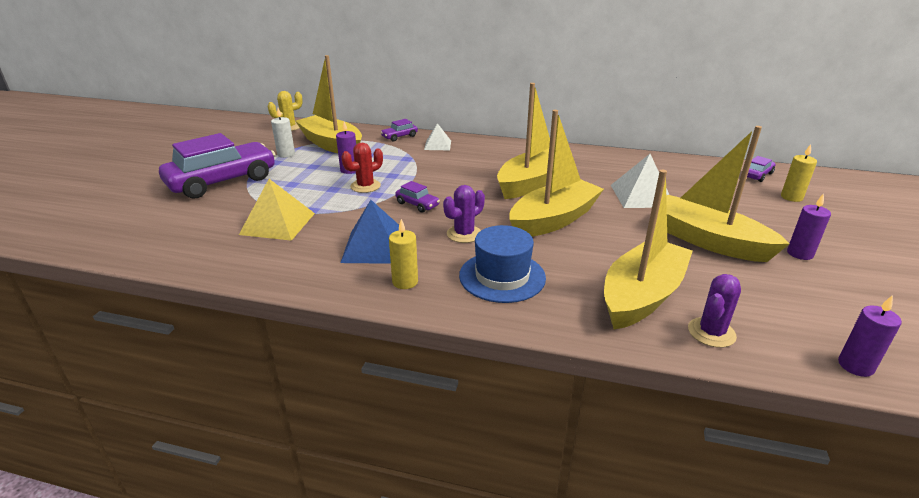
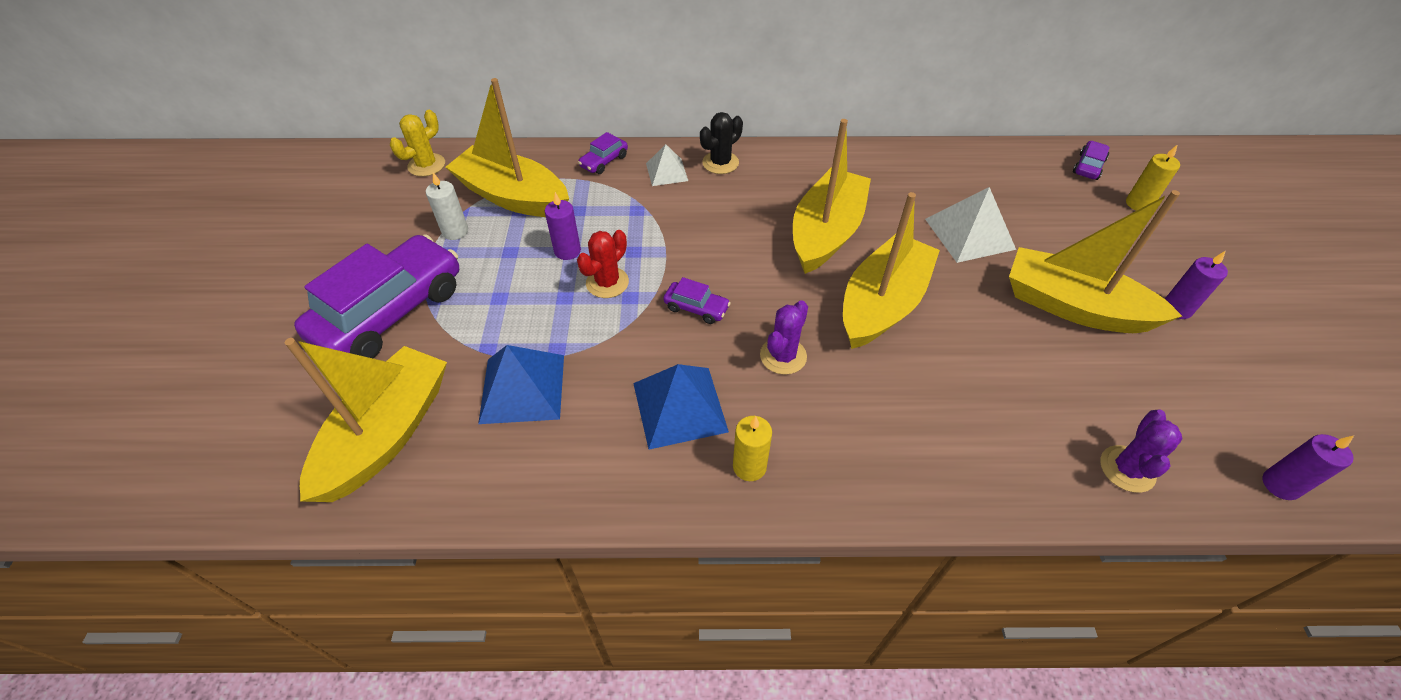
camera: 15 degrees left, 20 degrees up
yellow pyramid [239,179,315,241] -> blue pyramid [478,345,564,424]
blue hat [459,225,546,303] -> none
yellow boat [604,170,693,329] -> yellow boat moved to [285,338,447,502]
none -> black cactus [700,112,743,174]

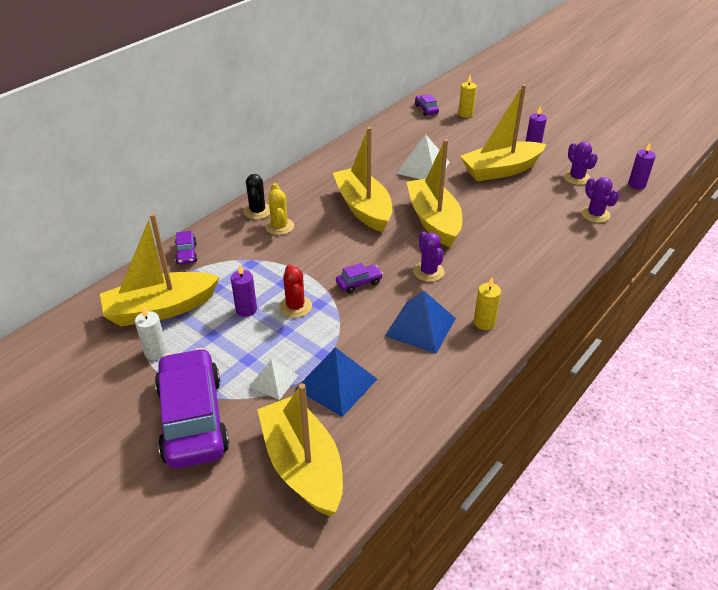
camera: 50 degrees left, 10 degrees down
yellow cactus [390,110,445,177] -> yellow cactus moved to [265,183,294,235]
white pyramid [646,144,688,186] -> white pyramid moved to [249,359,298,400]
none -> purple cactus [564,142,598,185]

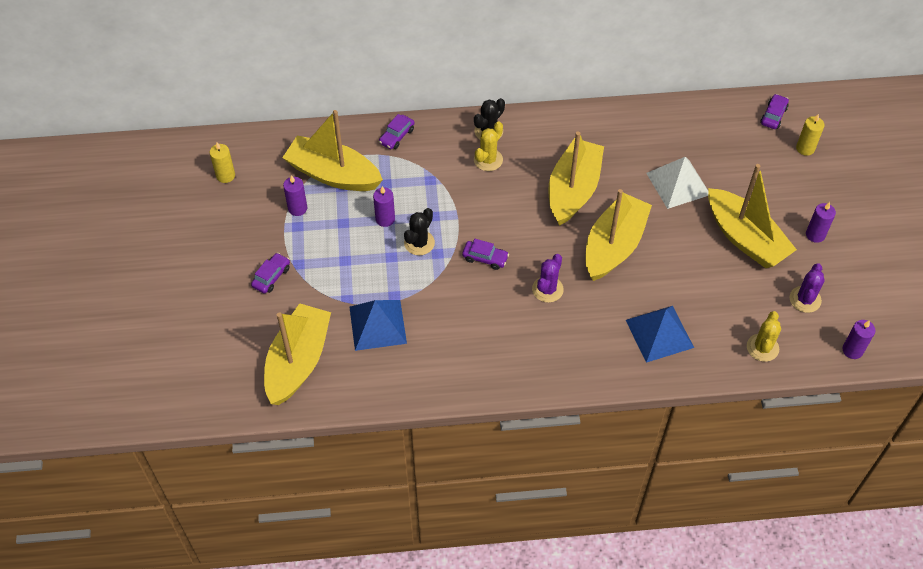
camera: 45 degrees right, 15 degrees up
white candle [135,306,167,360] -> purple candle [283,175,308,216]
purple car [155,348,229,469] -> purple car [251,253,290,294], size x0.41
white pyramid [249,359,298,400] -> none
red cactus [279,264,312,318] -> black cactus [404,208,435,255]
blue pyramid [385,291,456,354] -> blue pyramid moved to [626,306,694,363]
yellow boat [460,84,546,181] -> yellow boat turned 150 degrees counterclockwise [708,164,797,268]
yellow candle [474,278,501,330] -> yellow candle moved to [210,142,235,183]
purple cactus [581,177,620,223] -> yellow cactus [747,311,781,362]

